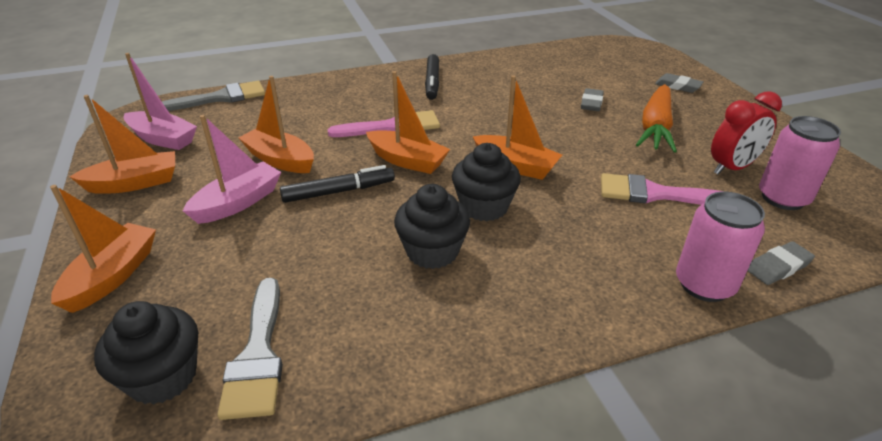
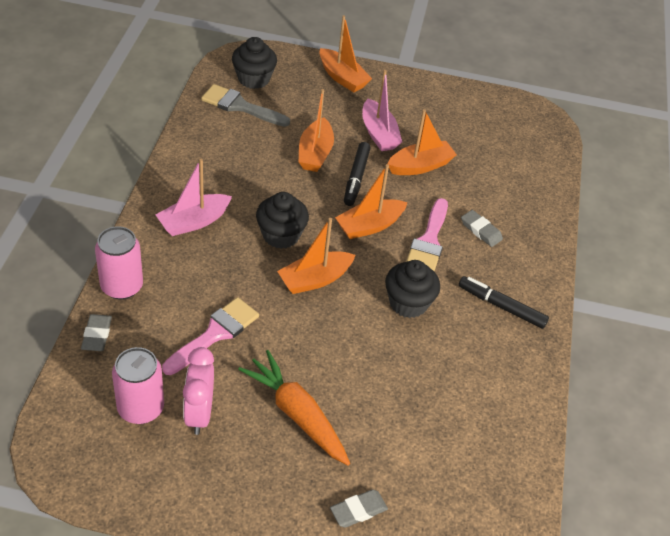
camera: 115 degrees right, 10 degrees up
orange boat [70,95,175,194] -> orange boat moved to [299,89,334,172]
pink boat [124,53,197,150] -> pink boat moved to [156,159,232,236]
grey brush [162,81,265,111] -> none
black cupcake [394,184,470,269] -> black cupcake moved to [385,260,440,318]
grey eraser [581,88,604,111] -> grey eraser moved to [461,210,503,247]
red clock [711,91,782,175] -> pink clock [183,347,214,435]

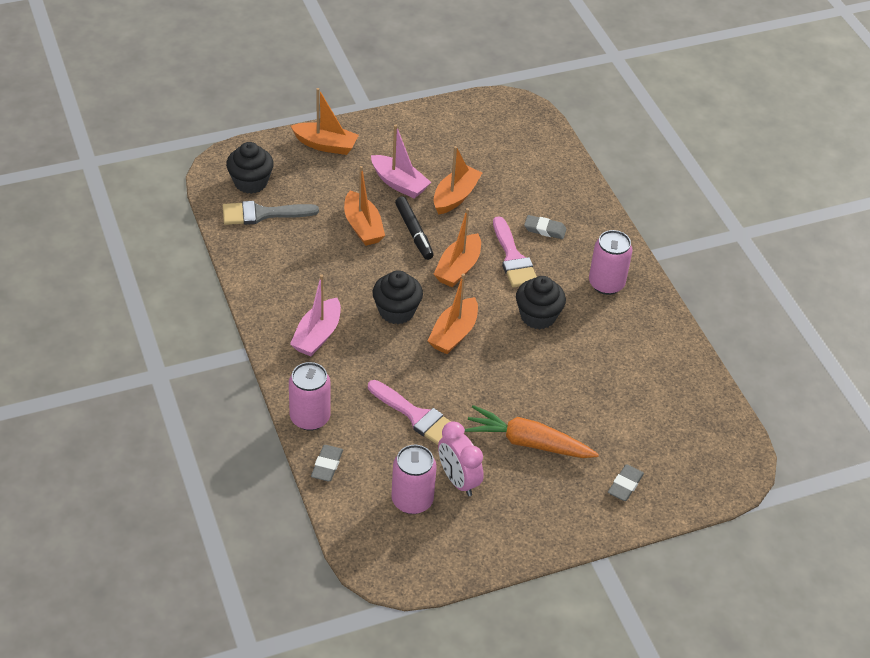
camera: 30 degrees left, 0 degrees up
grey eraser [81,314,112,351] -> grey eraser turned 45 degrees clockwise [311,445,343,481]
pink brush [162,297,259,375] -> pink brush turned 120 degrees clockwise [368,380,451,445]
black marker [459,276,549,329] -> pink can [589,230,633,295]

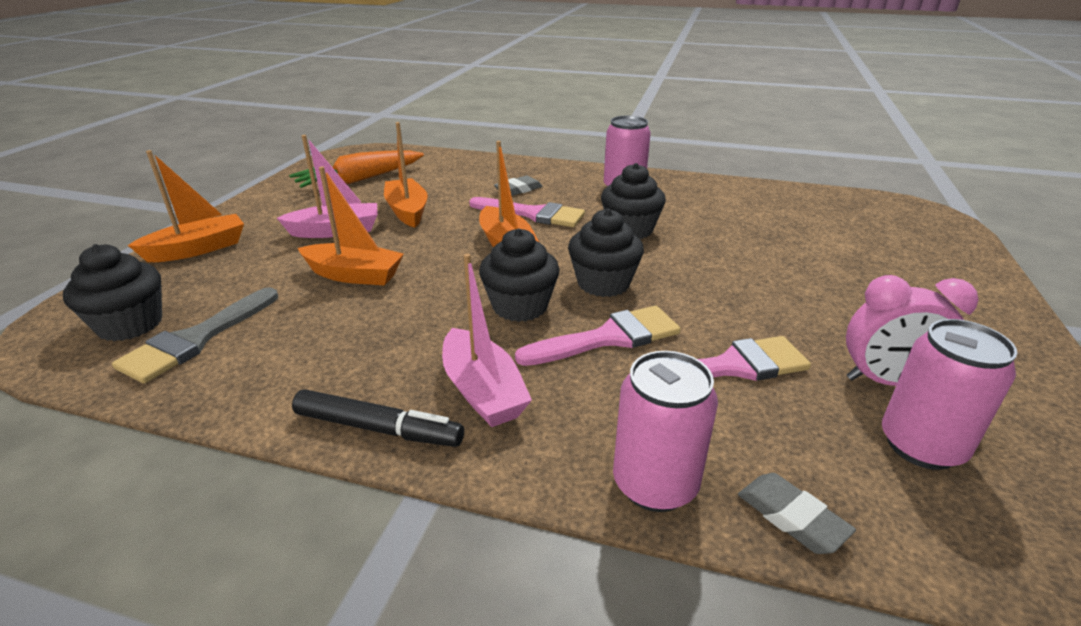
camera: 50 degrees left, 15 degrees down
black marker [395,196,434,260] -> black marker moved to [292,389,464,447]
orange boat [428,273,478,354] -> black cupcake [568,209,644,297]
orange carrot [465,405,599,458] -> orange carrot moved to [289,150,424,188]
grey eraser [608,464,644,501] -> none
none -> pink brush [515,306,681,366]

